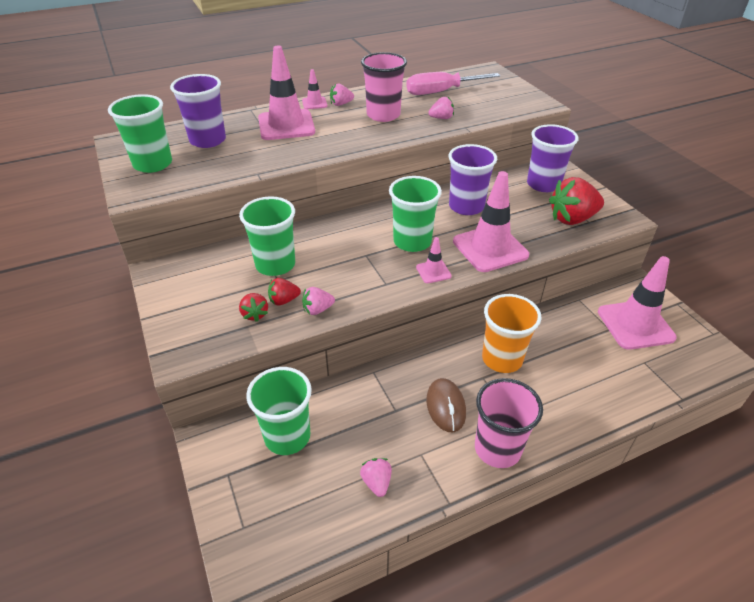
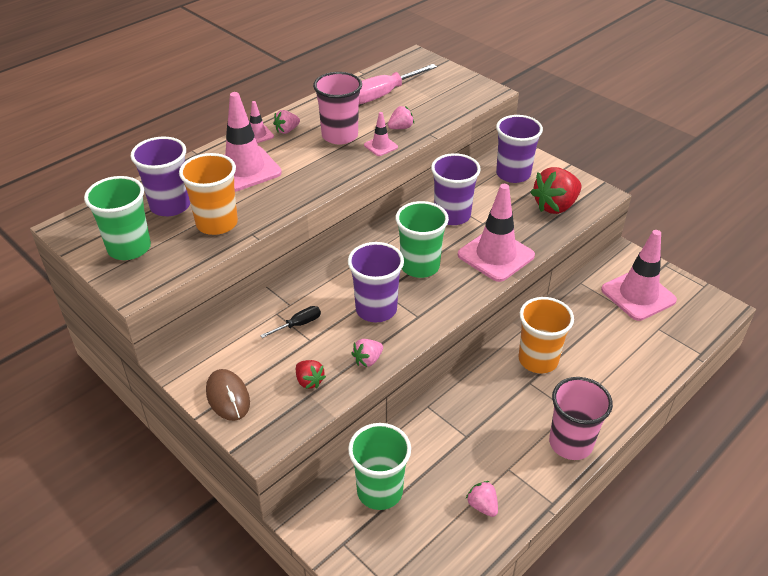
camera: 20 degrees left, 0 degrees up
green cup [239,196,295,276] -> black screwdriver [260,306,321,338]
red strawberry [268,278,301,306] -> none
pink traffic cone [416,237,452,283] -> pink traffic cone moved to [364,112,398,156]
brown mouse [426,378,466,432] -> brown mouse moved to [206,369,250,421]
none -> orange cup [179,153,238,235]
none -> purple cup [348,242,404,322]

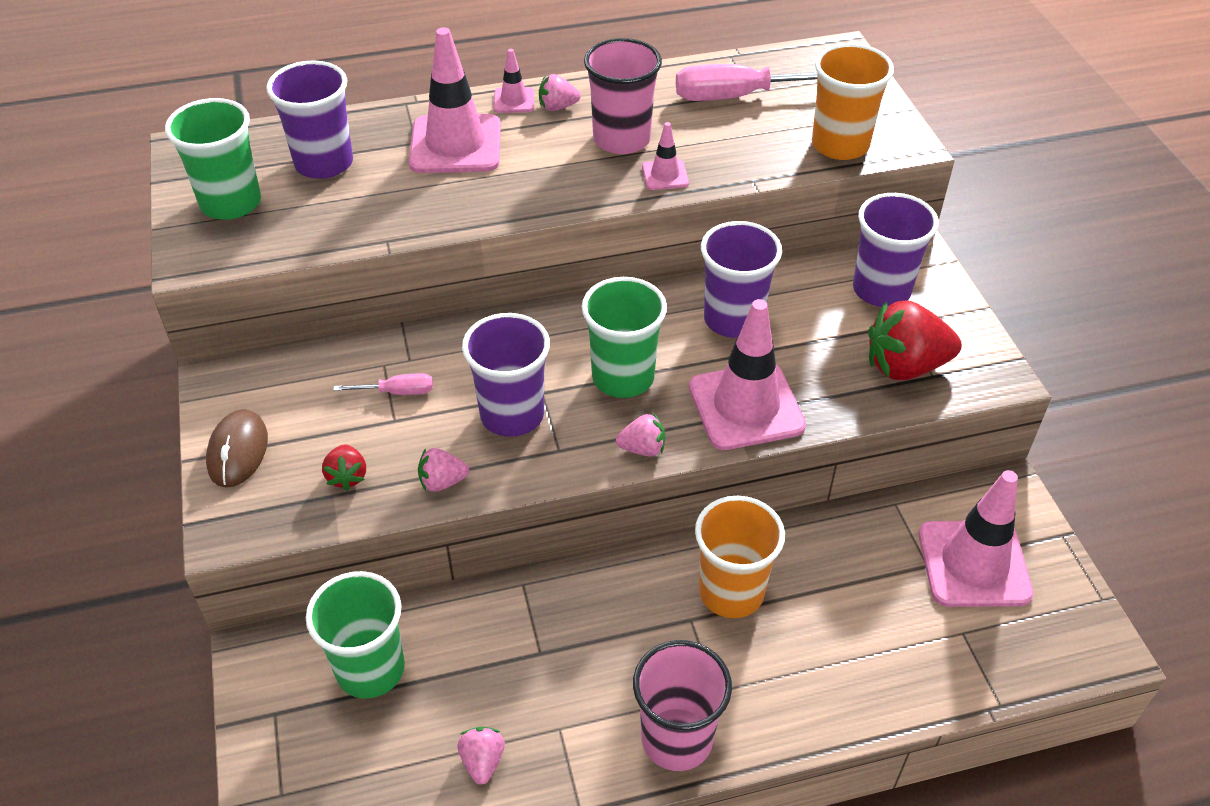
camera: 30 degrees right, 5 degrees up
orange cup [179,153,238,235] -> orange cup moved to [812,43,894,160]
black screwdriver [260,306,321,338] -> pink screwdriver [333,373,433,395]
pink strawberry [388,106,414,129] -> pink strawberry moved to [616,414,665,457]

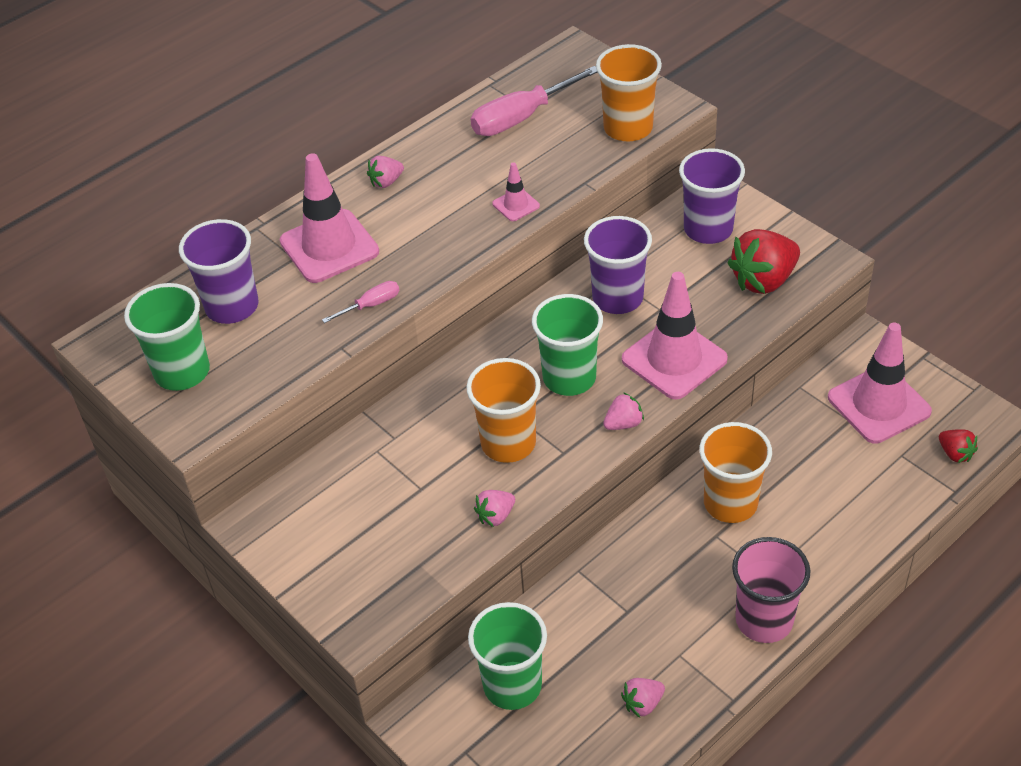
camera: 25 degrees left, 0 degrees up
brown mouse [206,409,268,487] -> none
red strawberry [322,445,366,491] -> red strawberry moved to [939,429,978,463]
pink screwdriver [333,373,433,395] -> pink screwdriver moved to [322,281,399,323]
pink strawberry [458,727,505,785] -> pink strawberry turned 90 degrees counterclockwise [621,678,665,718]
purple cup [462,313,550,437] -> orange cup [467,358,541,463]
pink traffic cone [494,49,534,113] -> none
pink cup [584,38,662,154] -> none

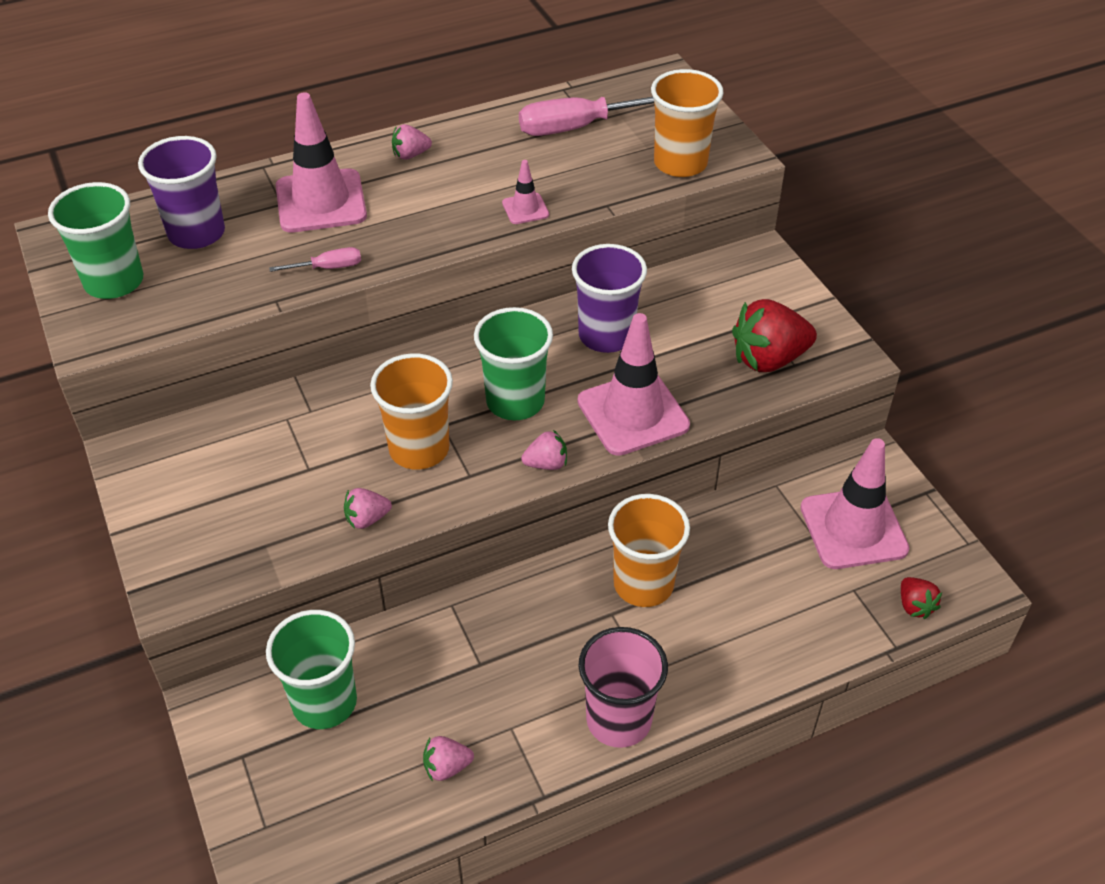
camera: 15 degrees right, 0 degrees up
purple cup [679,148,745,244] -> none

